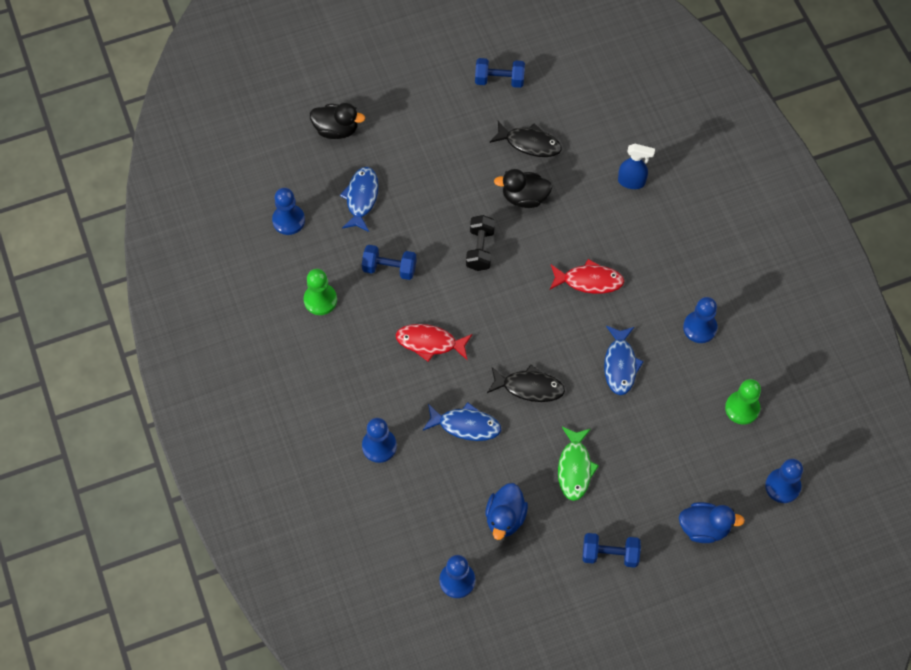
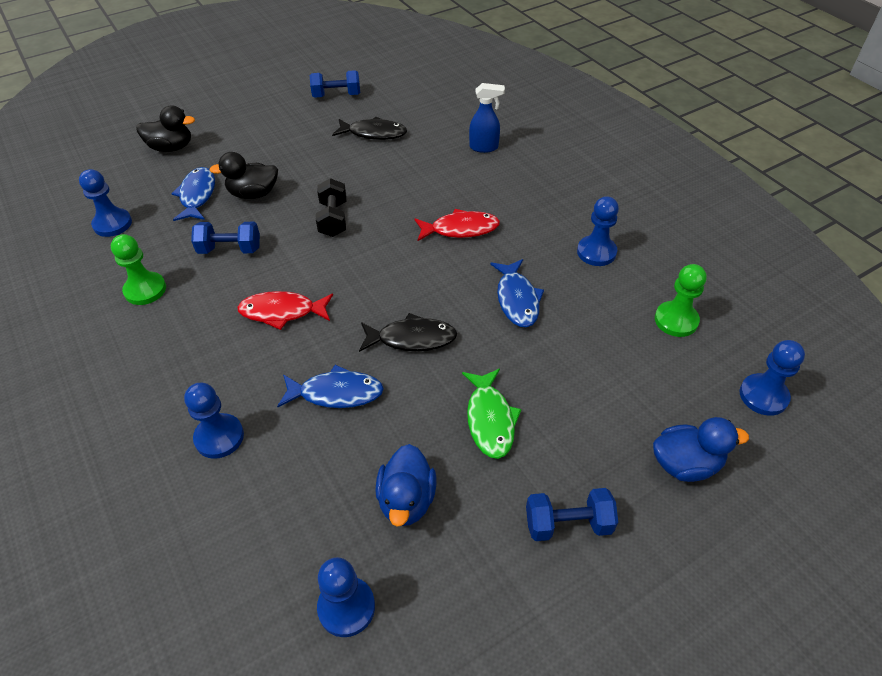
camera: 10 degrees left, 15 degrees down
black duck [494,169,553,208] -> black duck moved to [209,152,278,199]

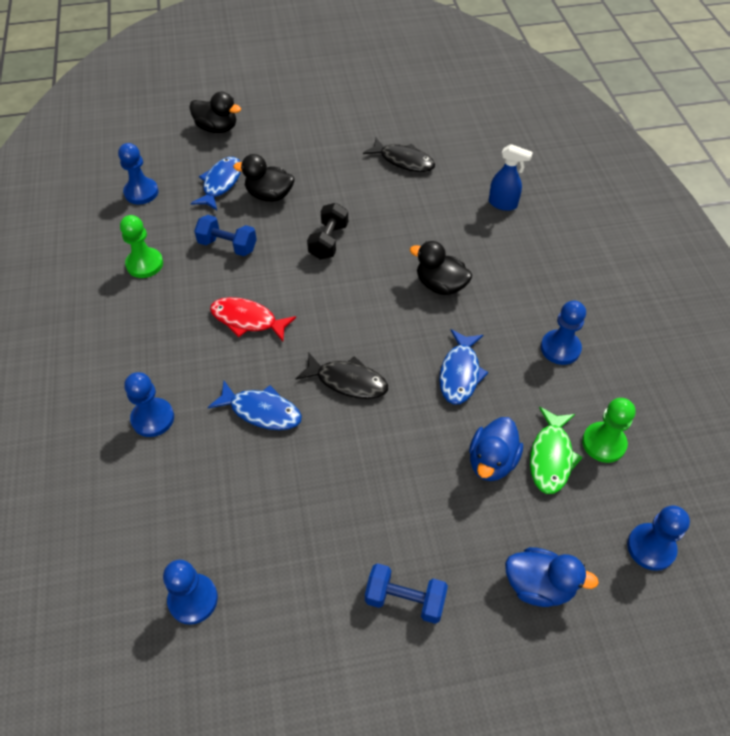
camera: 20 degrees right, 5 degrees up
blue dumbbell [310,70,360,98] -> none
blue duck [375,444,437,527] -> blue duck moved to [469,417,523,481]
red fish [415,209,500,241] -> black duck [410,241,472,295]
green fish [462,368,522,459] -> green fish moved to [530,407,583,494]

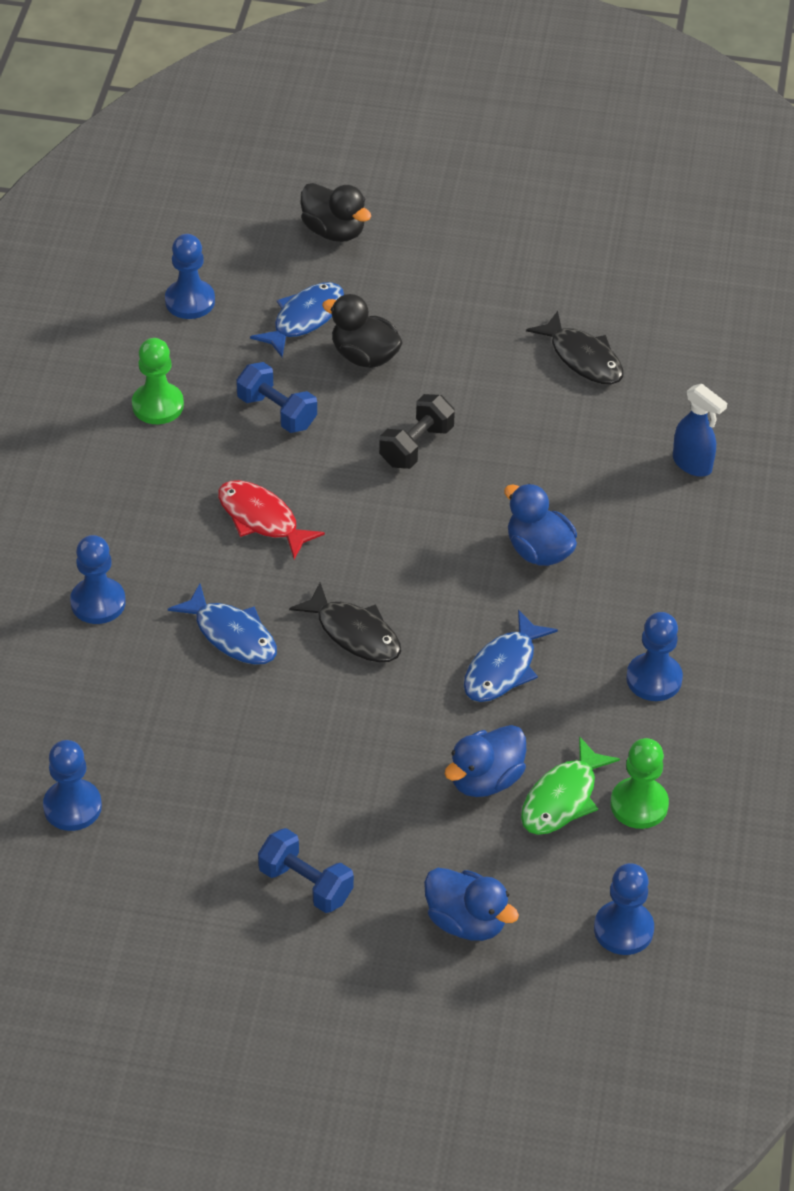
camera: 20 degrees right, 5 degrees down
black duck [410,241,472,295] -> blue duck [504,483,577,566]

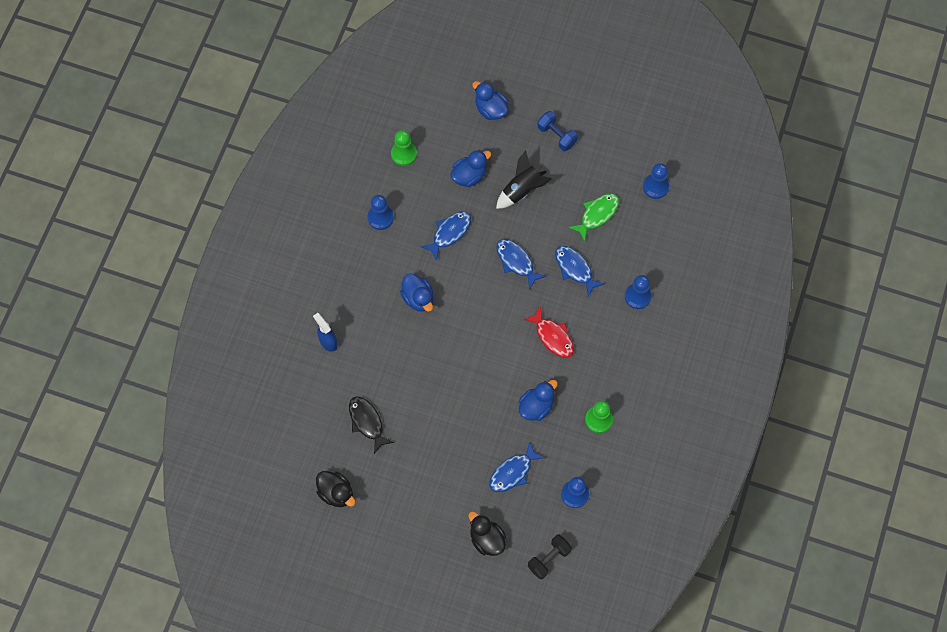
camera: 170 degrees left, 20 degrees up
blue dumbbell [236,362,317,433] -> blue duck [519,380,558,421]
black fish [289,582,401,662] -> blue fish [496,239,546,290]
black duck [322,294,403,368] -> black duck moved to [316,471,356,507]
black dumbbell [379,394,455,469] -> black dumbbell moved to [528,534,572,579]
green fish [521,736,620,835] -> green fish moved to [569,194,619,241]
blue pawn [594,863,654,955] -> none
none -> black rocket [496,151,552,209]

